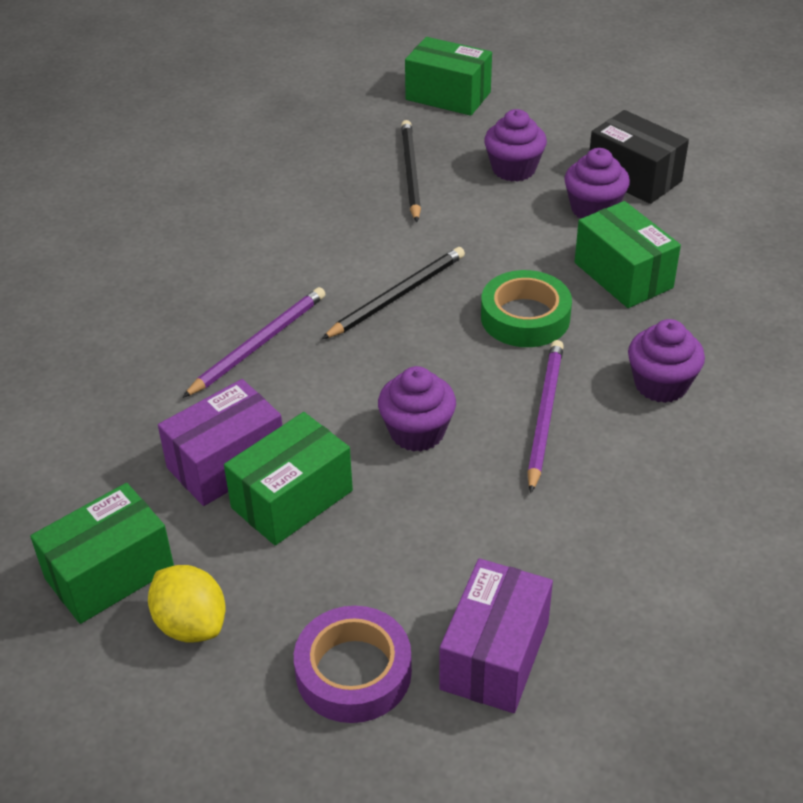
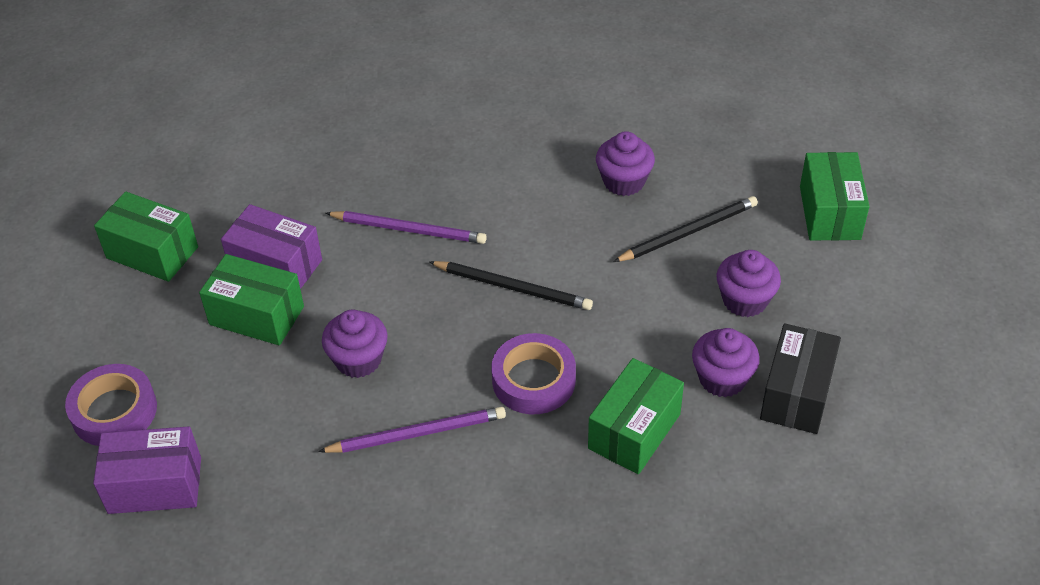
camera: 65 degrees right, 5 degrees up
yellow lemon [148,565,225,643] -> none
green tape [481,270,572,347] -> purple tape [492,333,576,414]
purple cupcake [628,319,705,403] -> purple cupcake moved to [596,131,655,196]

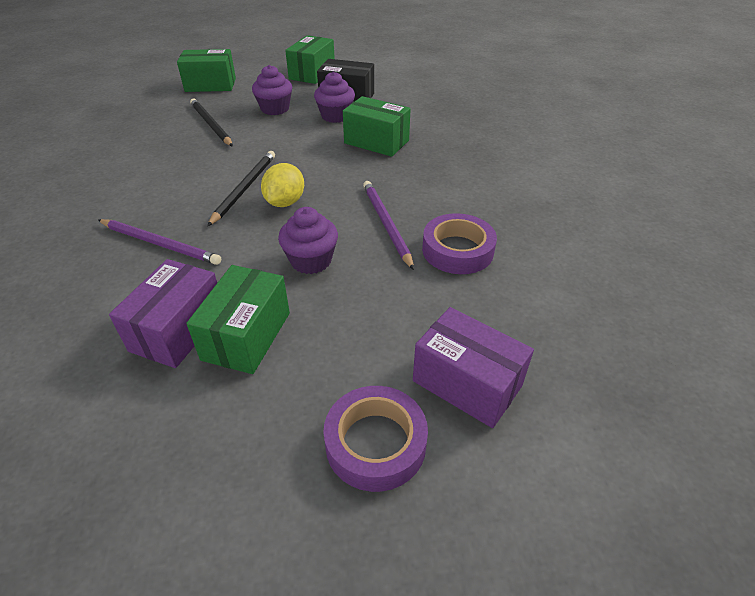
camera: 95 degrees left, 5 degrees down
purple box [93,426,201,514] -> purple box turned 45 degrees counterclockwise [413,307,534,428]
green box [94,191,198,282] -> green box moved to [285,35,335,84]
purple pencil [326,211,487,244] -> purple pencil turned 105 degrees clockwise [98,219,221,265]
purple tape [492,333,576,414] -> purple tape moved to [422,213,497,274]
purple cupcake [596,131,655,196] -> none
none -> yellow lemon [261,163,304,207]

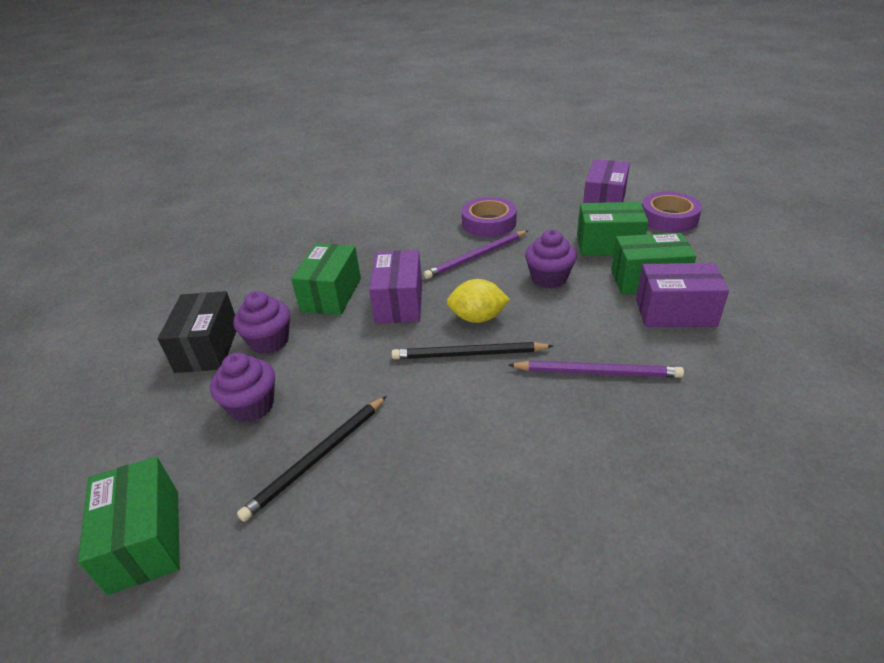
camera: 105 degrees left, 5 degrees down
purple pencil [98,219,221,265] -> purple pencil turned 90 degrees clockwise [509,361,684,378]
green box [285,35,335,84] -> green box moved to [577,202,649,256]
none -> purple box [369,250,422,324]

